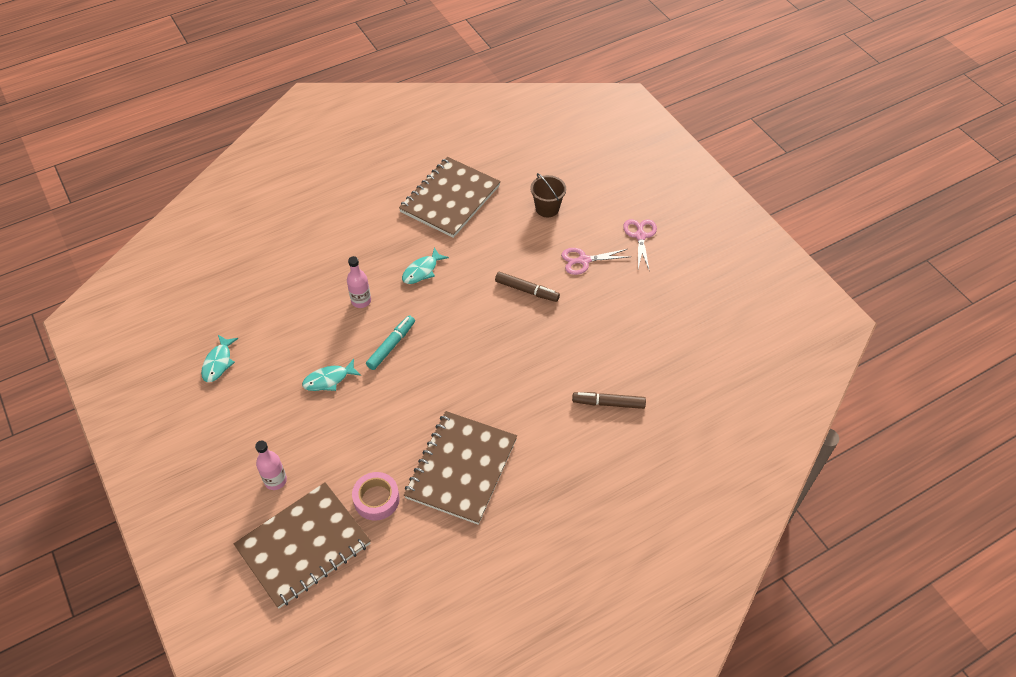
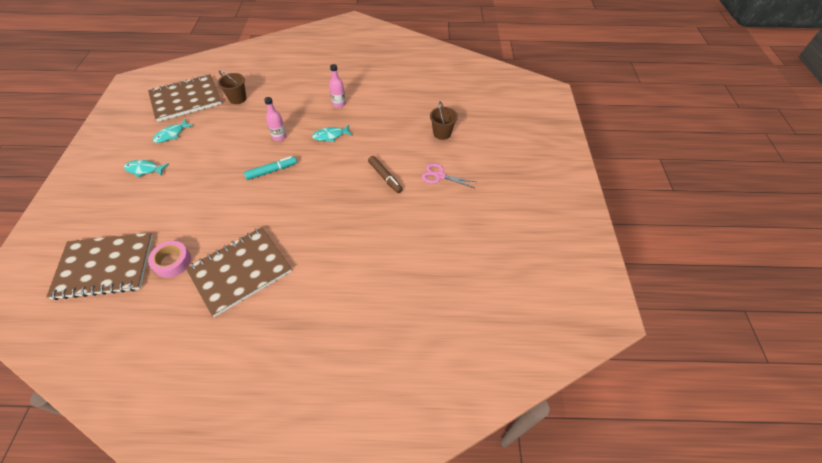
camera: 30 degrees right, 0 degrees up
pink bottle [255,441,287,490] -> pink bottle moved to [329,64,346,108]
turquoise fish [302,358,361,391] -> turquoise fish moved to [124,160,169,178]
brown notebook [399,157,501,238] -> brown notebook moved to [148,74,221,122]
brown marker [572,392,646,409] -> none
pink scissors [623,219,657,269] -> none
none -> brown bucket [218,70,246,104]

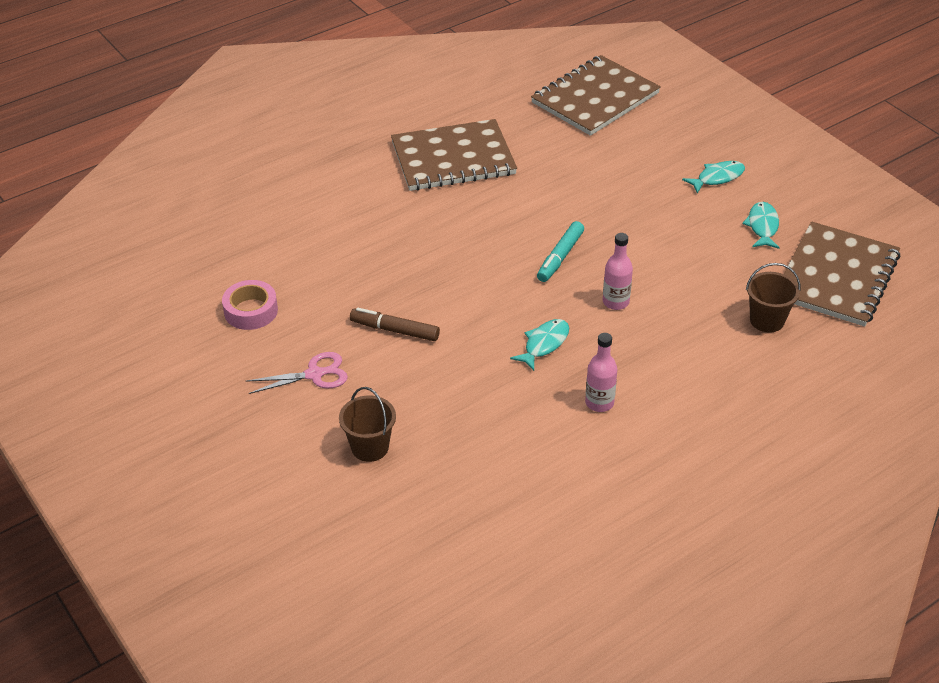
camera: 145 degrees right, 10 degrees down
pink tape [148,241,191,278] -> pink tape moved to [222,280,278,330]
brown notebook [186,227,292,317] -> brown notebook turned 60 degrees clockwise [391,119,517,191]

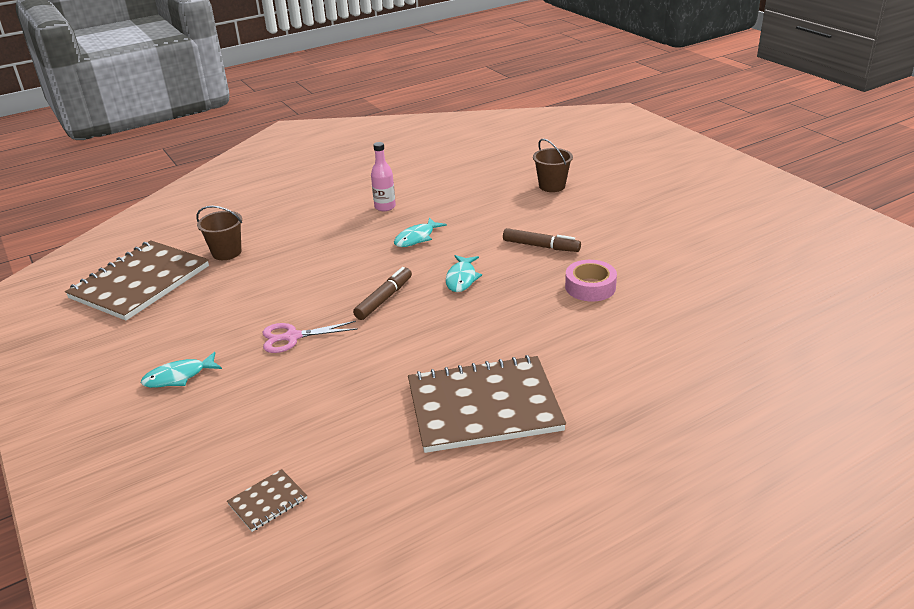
camera: 175 degrees left, 10 degrees down
pink tape [222,280,278,330] -> pink tape moved to [565,260,617,302]
pink scissors [246,352,348,394] -> pink scissors moved to [262,321,358,353]
brown notebook [531,55,661,136] -> brown notebook [227,469,307,532], size x0.41
turquoise marker [537,221,584,282] -> brown marker [353,267,412,320]
pink bottle [603,233,633,310] -> none
turquoise fish [742,202,780,249] -> turquoise fish moved to [445,255,482,292]

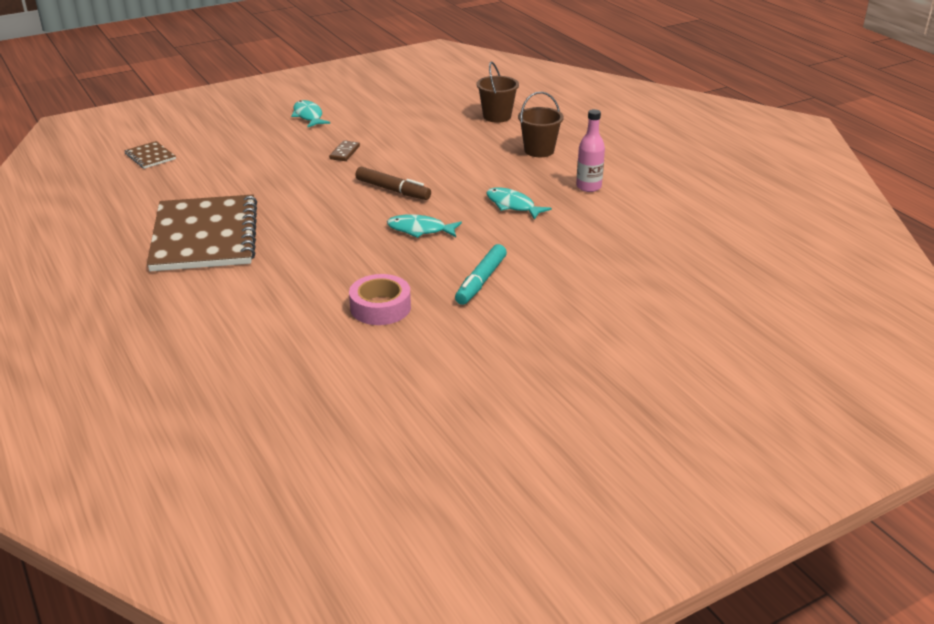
camera: 90 degrees right, 0 degrees up
brown notebook [65,240,209,321] -> none
pink scissors [262,321,358,353] -> brown domino [329,140,360,161]
brown marker [503,228,581,252] -> turquoise marker [455,244,507,305]
brown bucket [533,139,573,192] -> brown bucket moved to [518,92,564,157]

